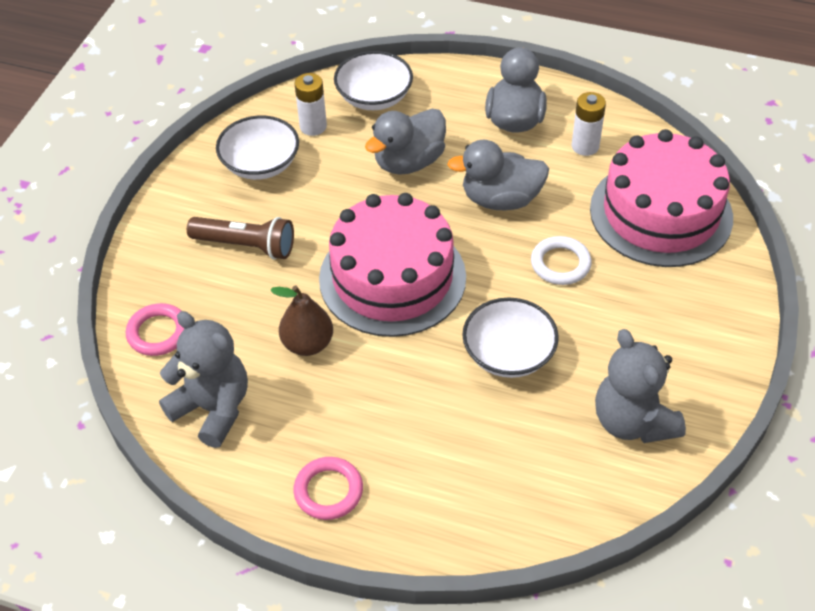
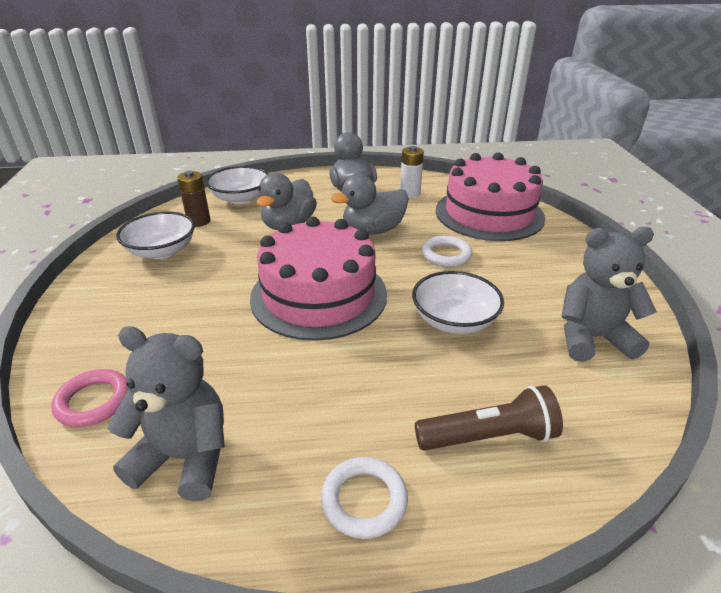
camera: 25 degrees left, 15 degrees down
brown flashlight [187,217,294,260] -> brown flashlight moved to [415,385,563,451]
brown pear [270,285,333,356] -> none
pink ring [293,457,363,520] -> white ring [321,457,408,539]
white battery [294,73,327,136] -> brown battery [177,171,211,227]
grey teddy bear [595,329,686,443] -> grey teddy bear turned 135 degrees clockwise [561,227,657,362]

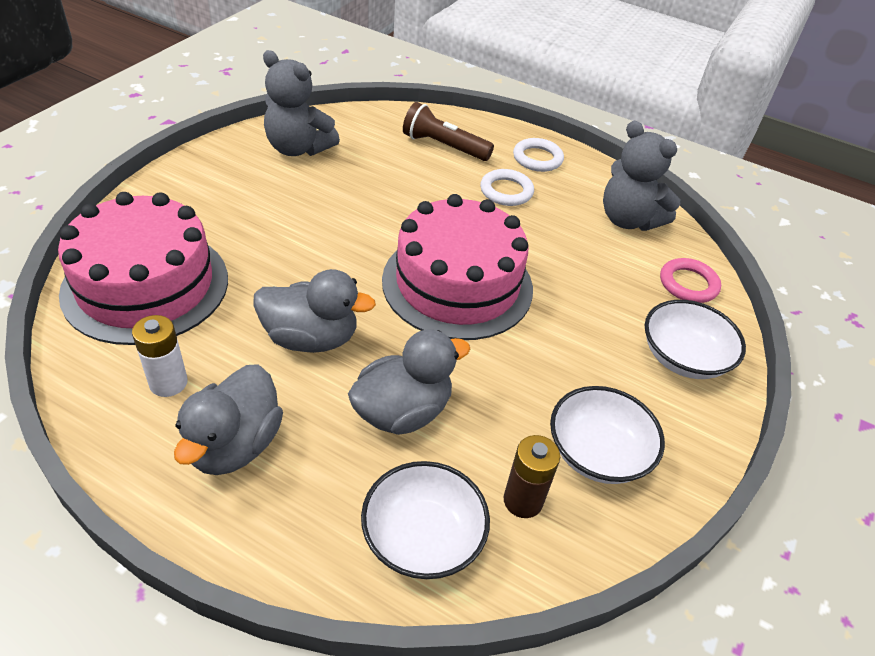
camera: 150 degrees left, 10 degrees up
white bowl [412,271,504,334] -> white bowl moved to [645,300,746,379]
white ring [422,236,472,267] -> white ring moved to [480,169,534,206]

